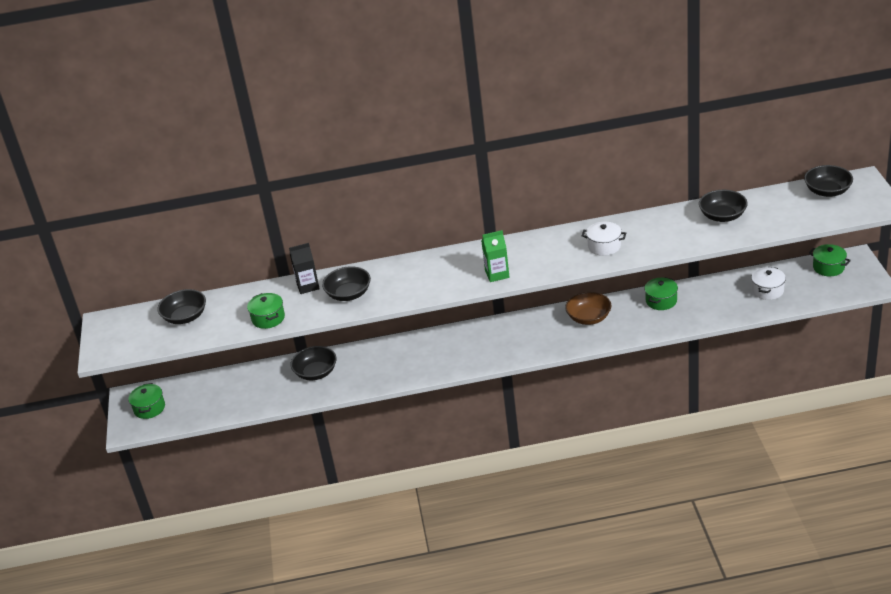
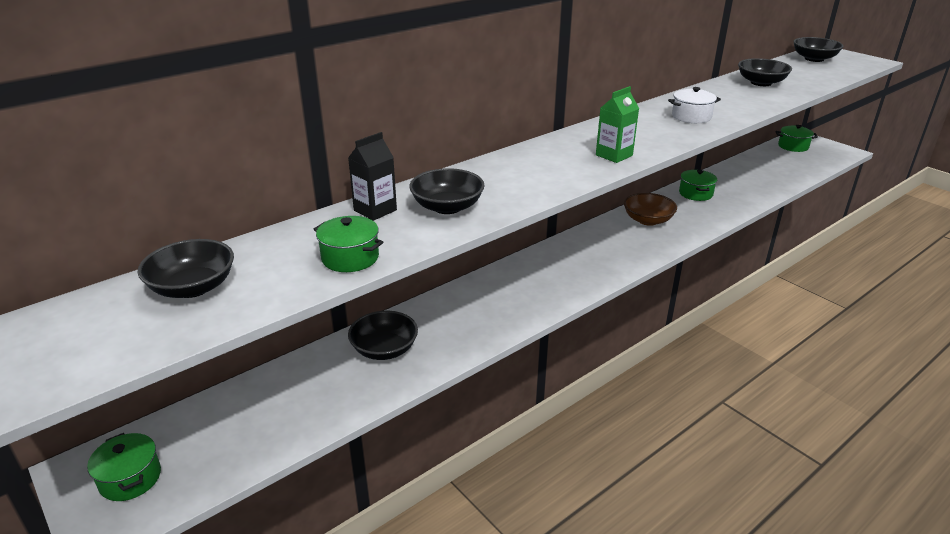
camera: 35 degrees left, 5 degrees down
white pot [751,267,786,300] -> none

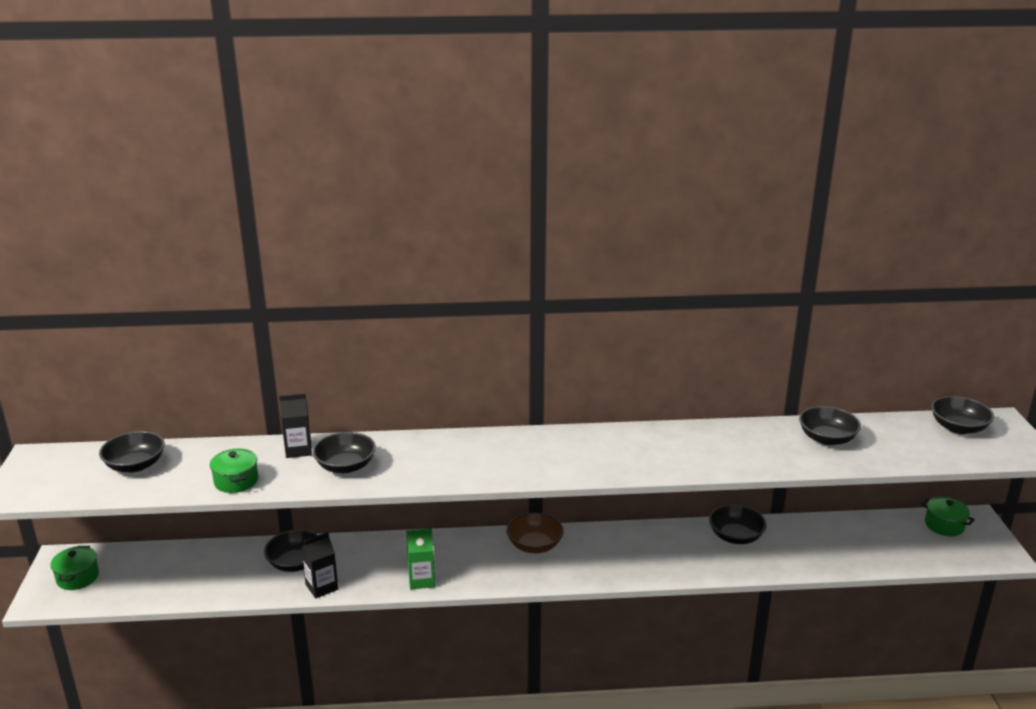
camera: 35 degrees right, 5 degrees down
green carton [596,86,639,163] -> green carton moved to [406,528,435,589]
brown bowl [624,193,677,226] -> brown bowl moved to [506,513,564,553]
white pot [668,87,721,123] -> none
green pot [679,170,717,201] -> black bowl [709,504,767,544]
none -> black carton [301,532,338,599]

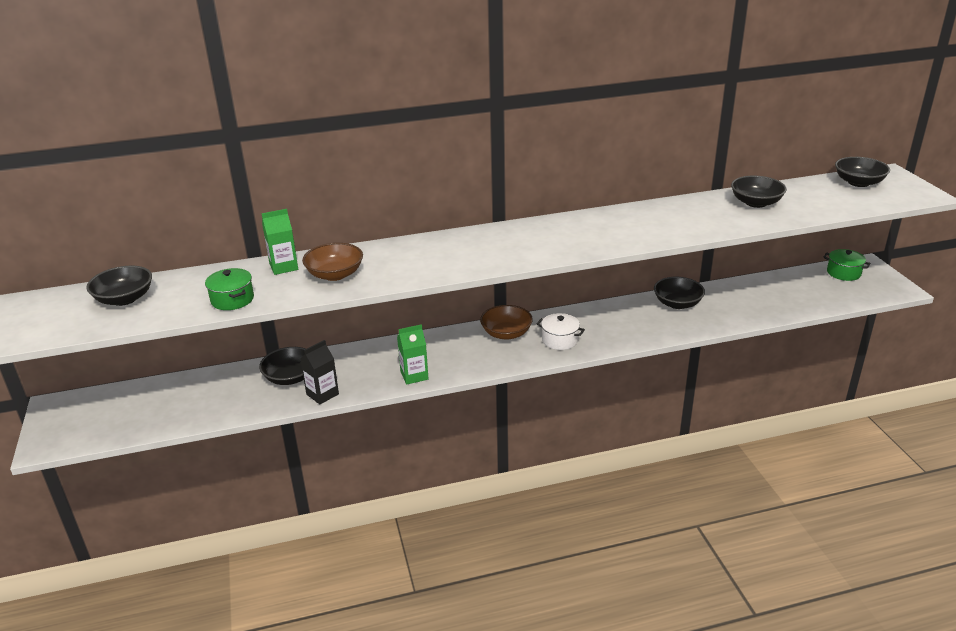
camera: 10 degrees left, 5 degrees up
green pot [50,546,99,590] -> none
black carton [279,393,312,458] -> green carton [262,209,298,275]
black bowl [313,432,376,473] -> brown bowl [302,243,363,281]
none -> white pot [537,313,585,350]

